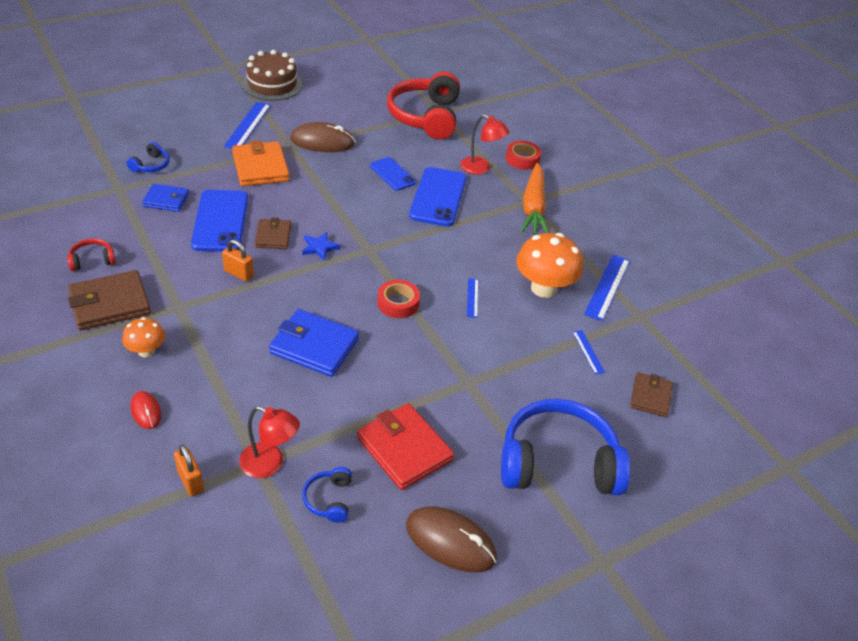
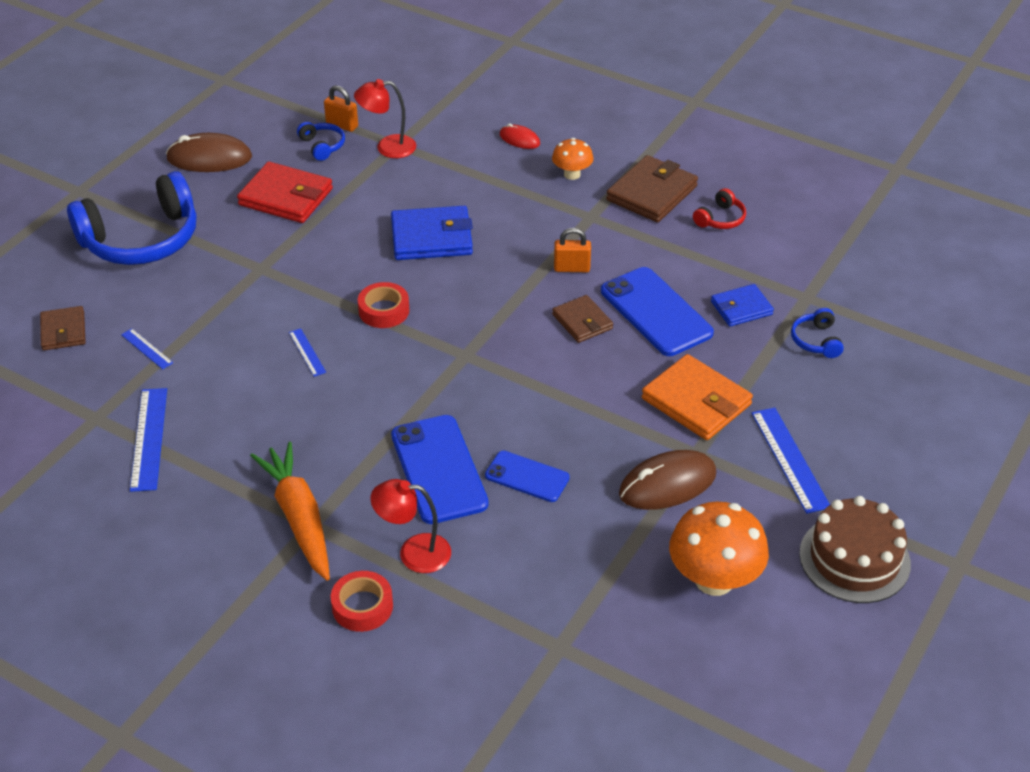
camera: 155 degrees right, 0 degrees up
orange padlock [174,444,204,497] -> orange padlock moved to [324,85,358,132]
blue star [302,232,340,261] -> none
red headphones [387,72,460,139] -> none
orange mushroom [516,233,583,298] -> orange mushroom moved to [669,502,769,596]

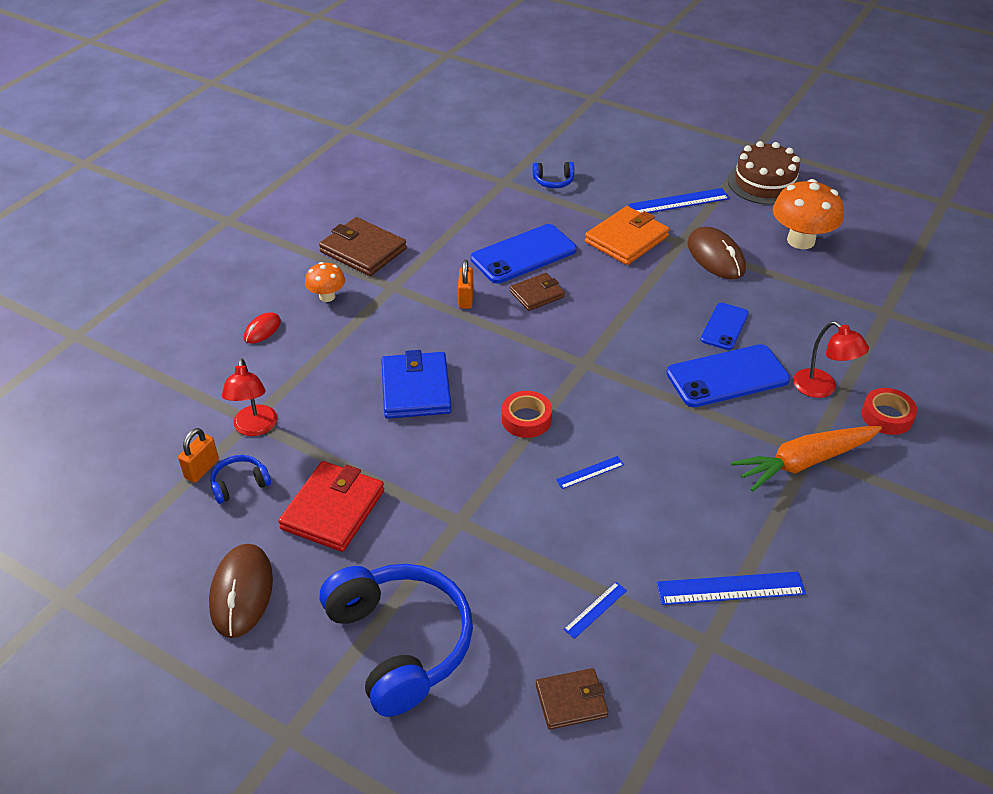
camera: 90 degrees left, 0 degrees up
red lamp [370,479,451,573] -> red lamp turned 45 degrees counterclockwise [793,321,869,398]
red headphones [693,188,746,229] -> none
blue wallet [711,284,774,327] -> none

